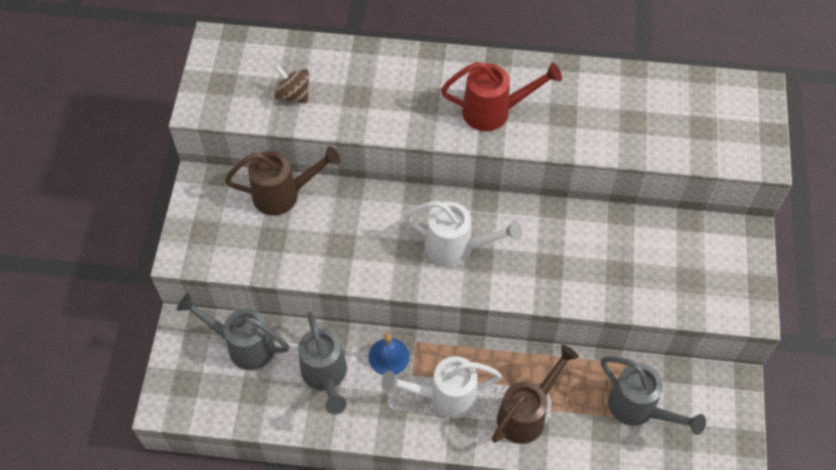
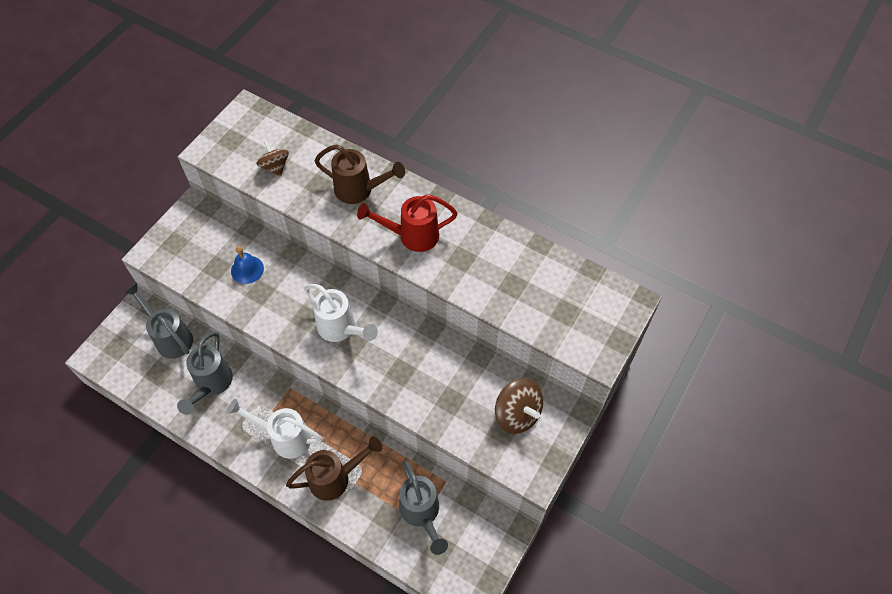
camera: 25 degrees right, 0 degrees up
brown watering can [225,146,340,215] -> brown watering can moved to [315,145,405,204]
blue bell [368,333,409,375] -> blue bell moved to [231,246,264,284]
red watering can [441,62,562,131] -> red watering can turned 150 degrees clockwise [357,194,458,252]
none -> brown spinning top [495,378,543,434]

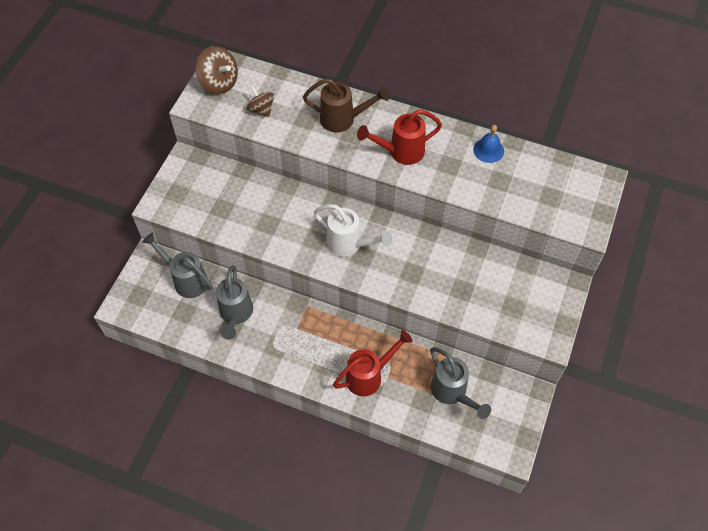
camera: 10 degrees left, 0 degrees up
white watering can [227,399,323,459] -> none
blue bell [231,246,264,284] -> blue bell moved to [473,125,504,163]
brown watering can [286,436,382,501] -> red watering can [333,330,413,396]
brown spinning top [495,378,543,434] -> brown spinning top moved to [196,46,238,94]

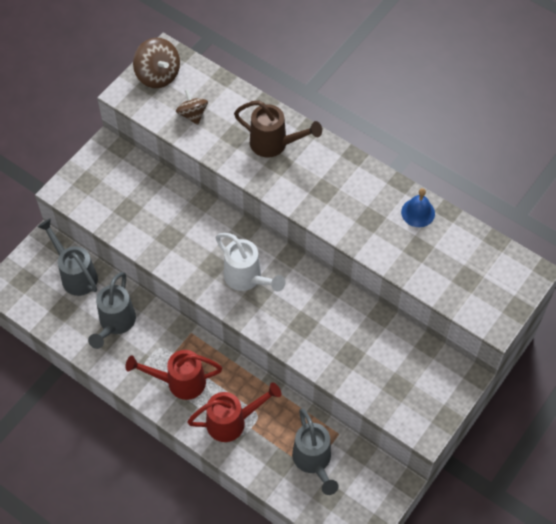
camera: 15 degrees right, 0 degrees up
red watering can [357,109,442,165] -> red watering can moved to [125,350,222,400]

